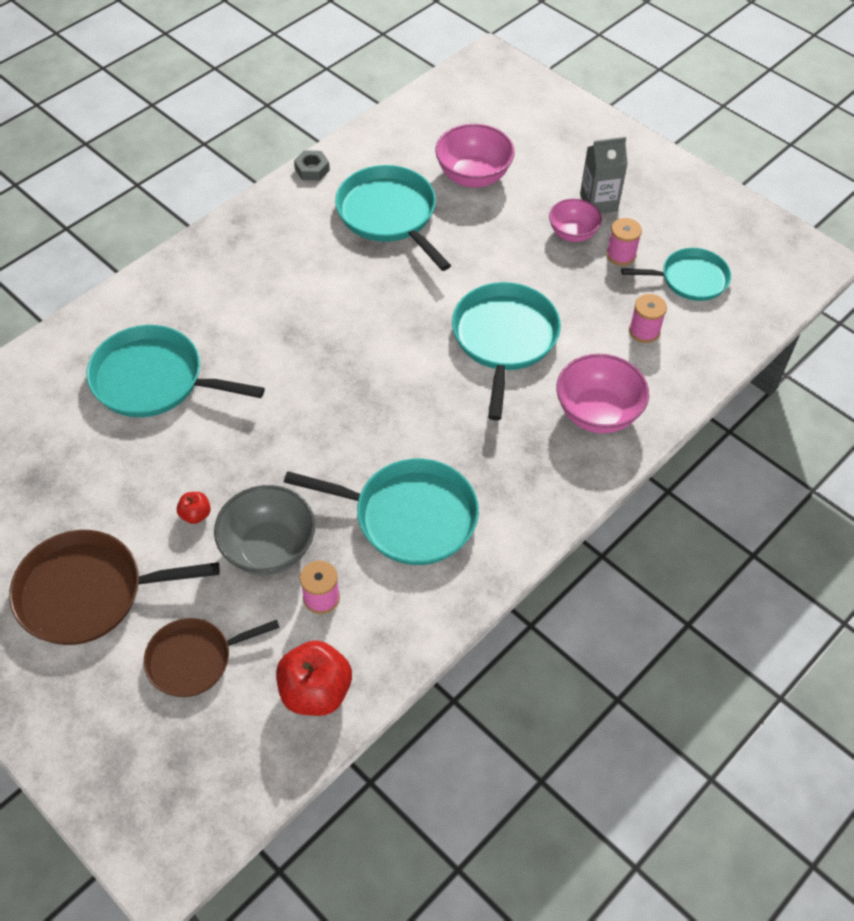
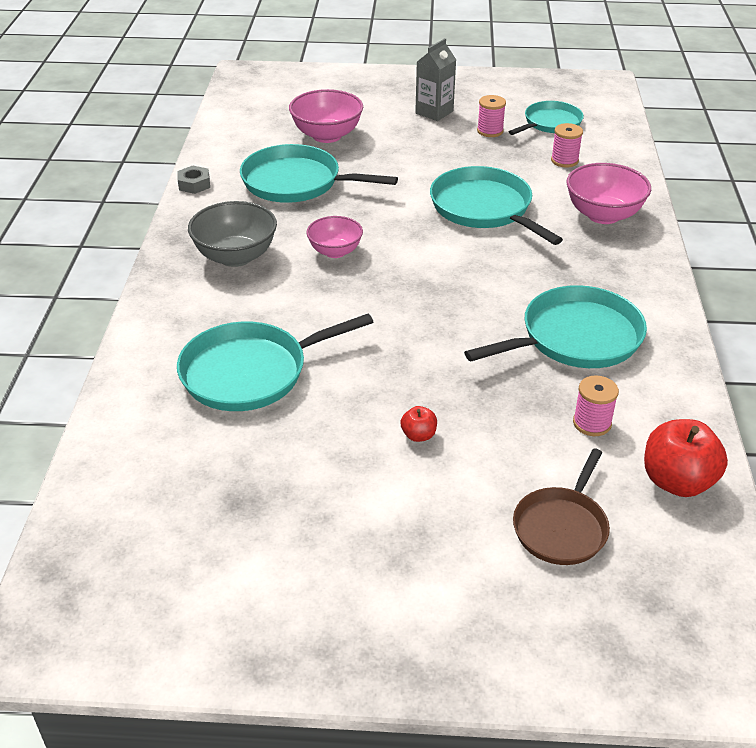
camera: 40 degrees left, 15 degrees down
brown pan [9,530,220,645] -> none
grey bowl [214,485,315,575] -> grey bowl moved to [188,201,277,267]
pink bowl [549,198,602,242] -> pink bowl moved to [306,216,363,258]

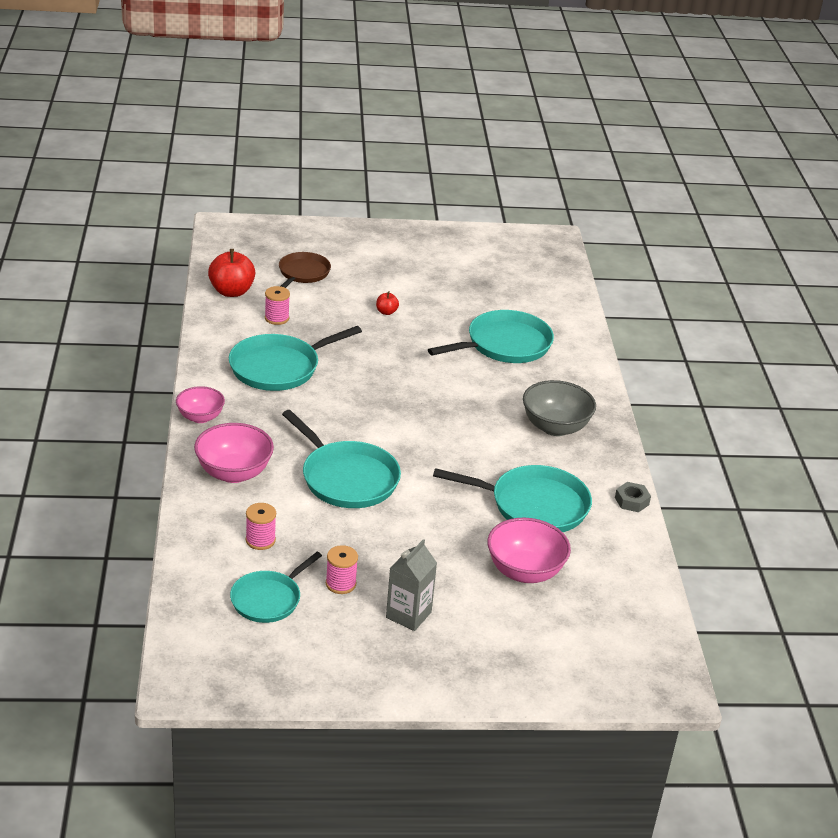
camera: 170 degrees right, 5 degrees down
pink bowl [306,216,363,258] -> pink bowl moved to [176,386,225,423]

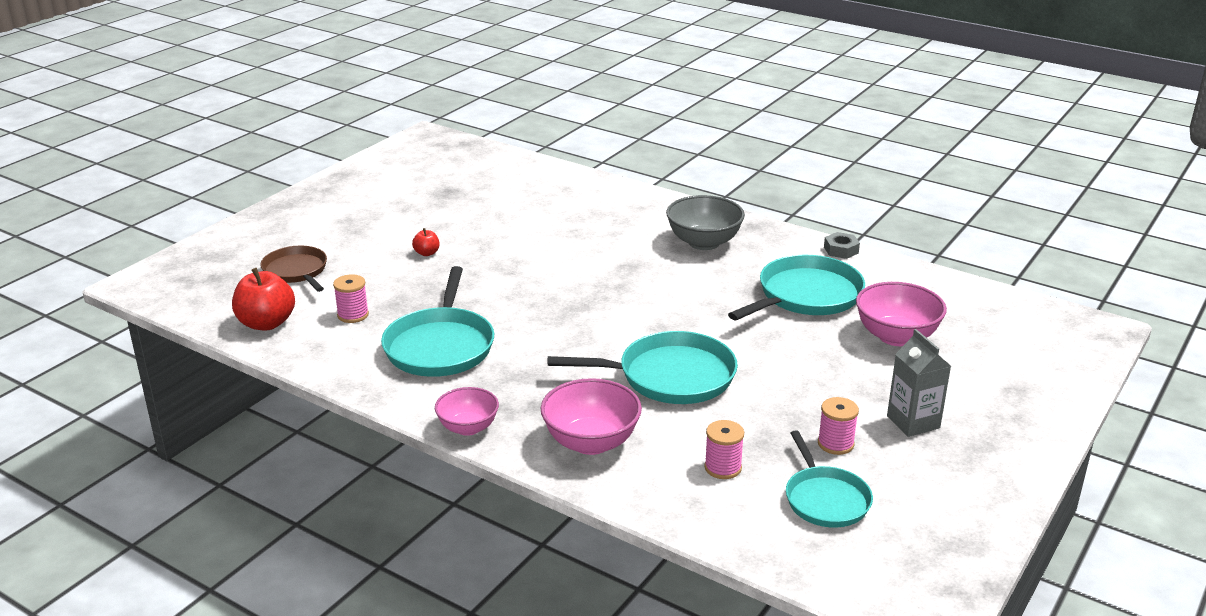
camera: 50 degrees left, 5 degrees down
turquoise pan [428,310,554,363] -> none

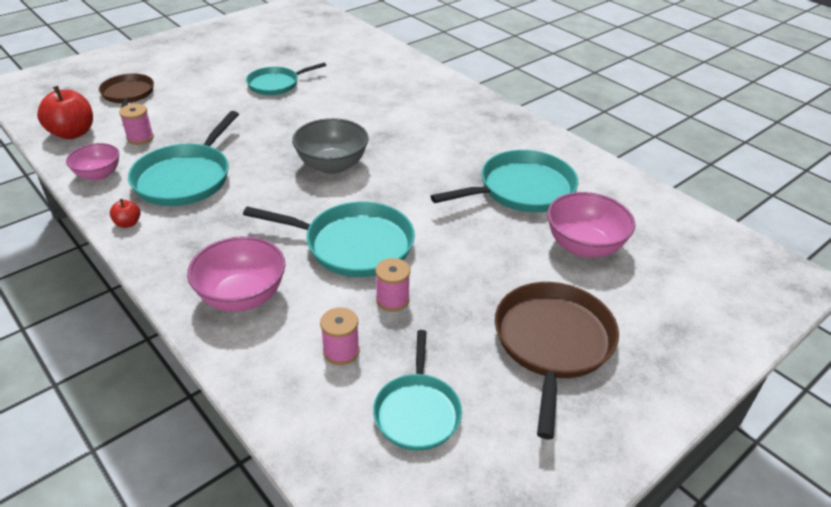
camera: 15 degrees right, 10 degrees up
red apple [412,228,439,256] -> red apple moved to [110,199,141,228]
pink bowl [435,387,499,436] -> pink bowl moved to [66,143,119,181]
grey bowl [666,195,745,250] -> grey bowl moved to [292,118,369,174]
pink spool [818,397,859,455] -> pink spool moved to [375,258,410,312]
grey nut [824,232,860,259] -> none
grey carton [887,329,951,437] -> brown pan [495,282,619,439]
none -> turquoise pan [246,62,326,95]

